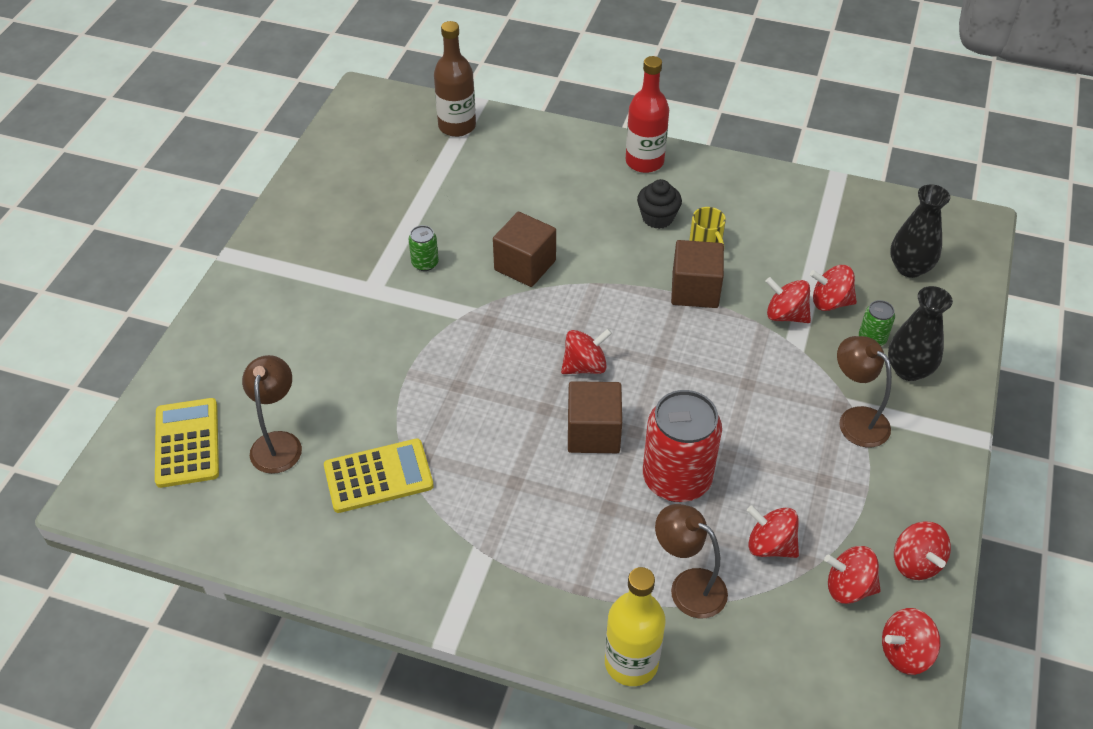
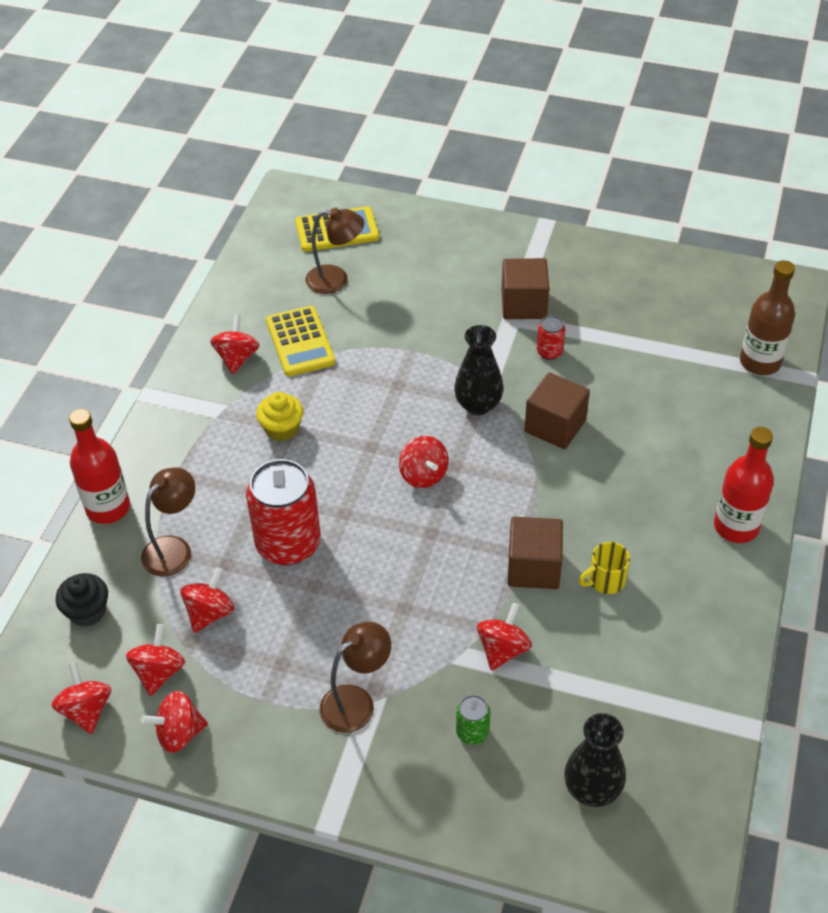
camera: 90 degrees right, 0 degrees up
green can [408,225,439,271] -> red can [537,315,565,360]
brown cube [568,381,622,453] -> brown cube moved to [502,258,549,319]
yellow bottle [605,567,665,686] -> red bottle [69,409,130,524]
black cupcake [637,179,682,229] -> black cupcake moved to [56,573,108,627]
red spinning top [810,265,857,311] -> red spinning top moved to [210,315,260,374]
black vase [888,286,953,381] -> black vase moved to [454,325,503,415]
none -> yellow cupcake [256,392,303,441]

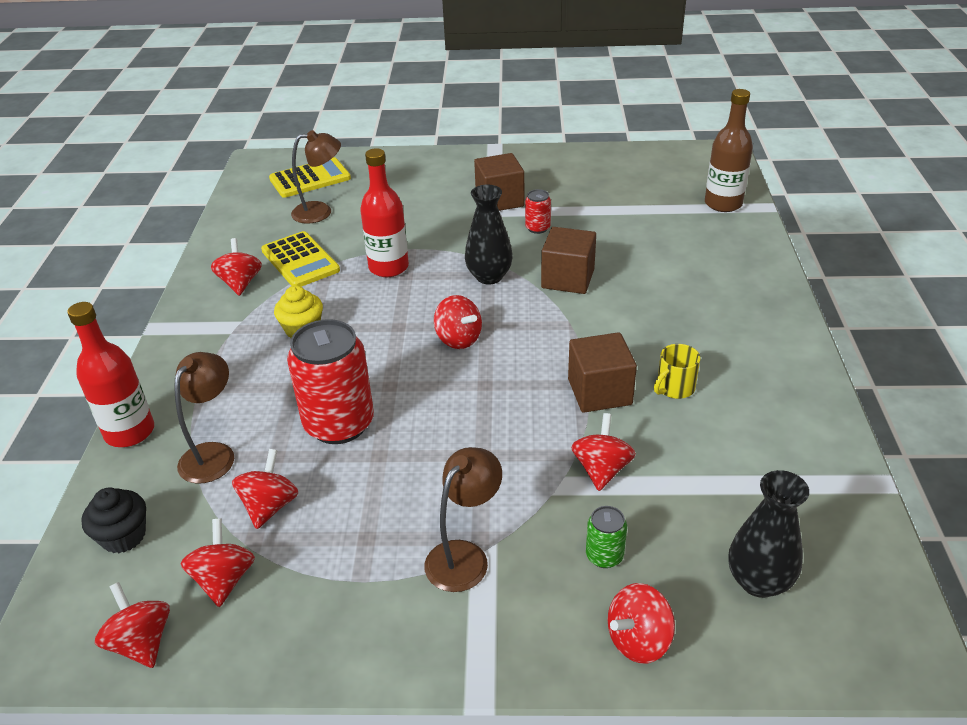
camera: 15 degrees left, 10 degrees down
red spinning top [141,691,208,753] -> red spinning top moved to [608,583,675,663]
red bottle [714,427,774,543] -> red bottle moved to [360,148,409,277]

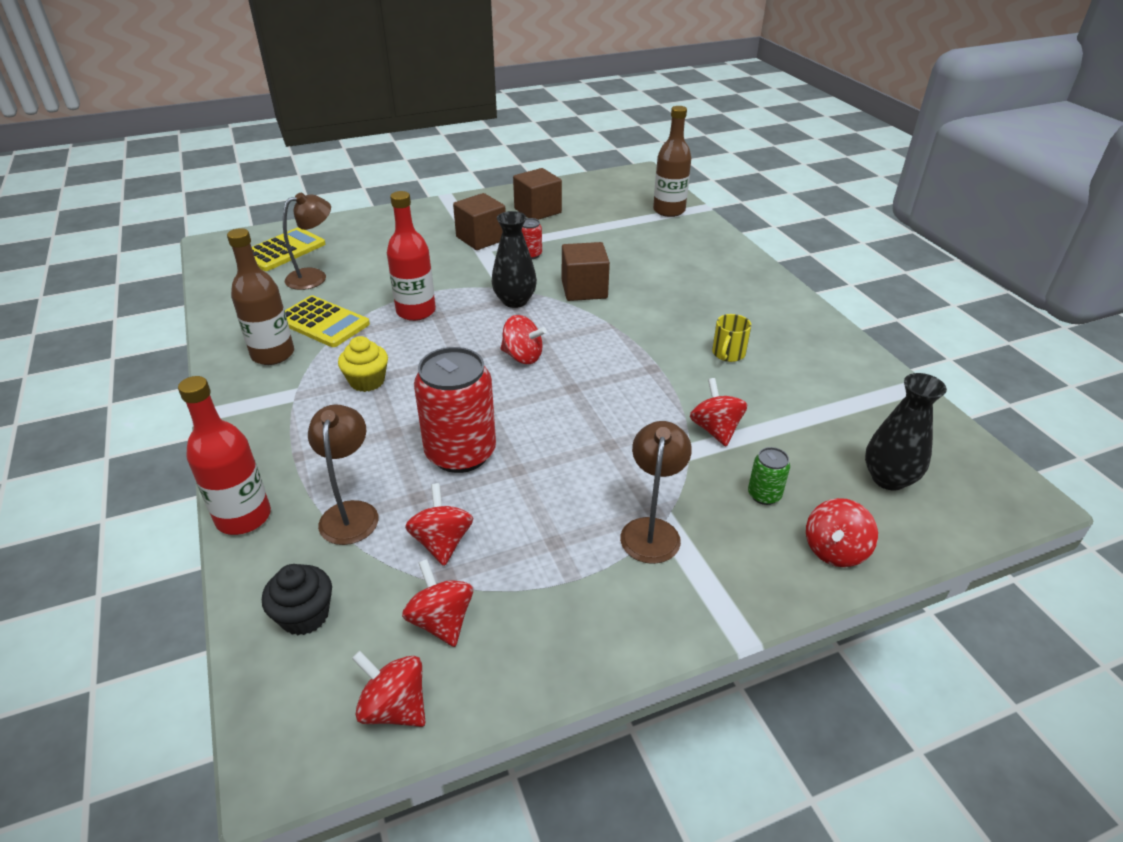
camera: 25 degrees left, 0 degrees up
red spinning top [211,238,262,296] -> brown bottle [227,228,294,365]
brown cube [568,332,637,413] -> brown cube moved to [513,168,562,220]

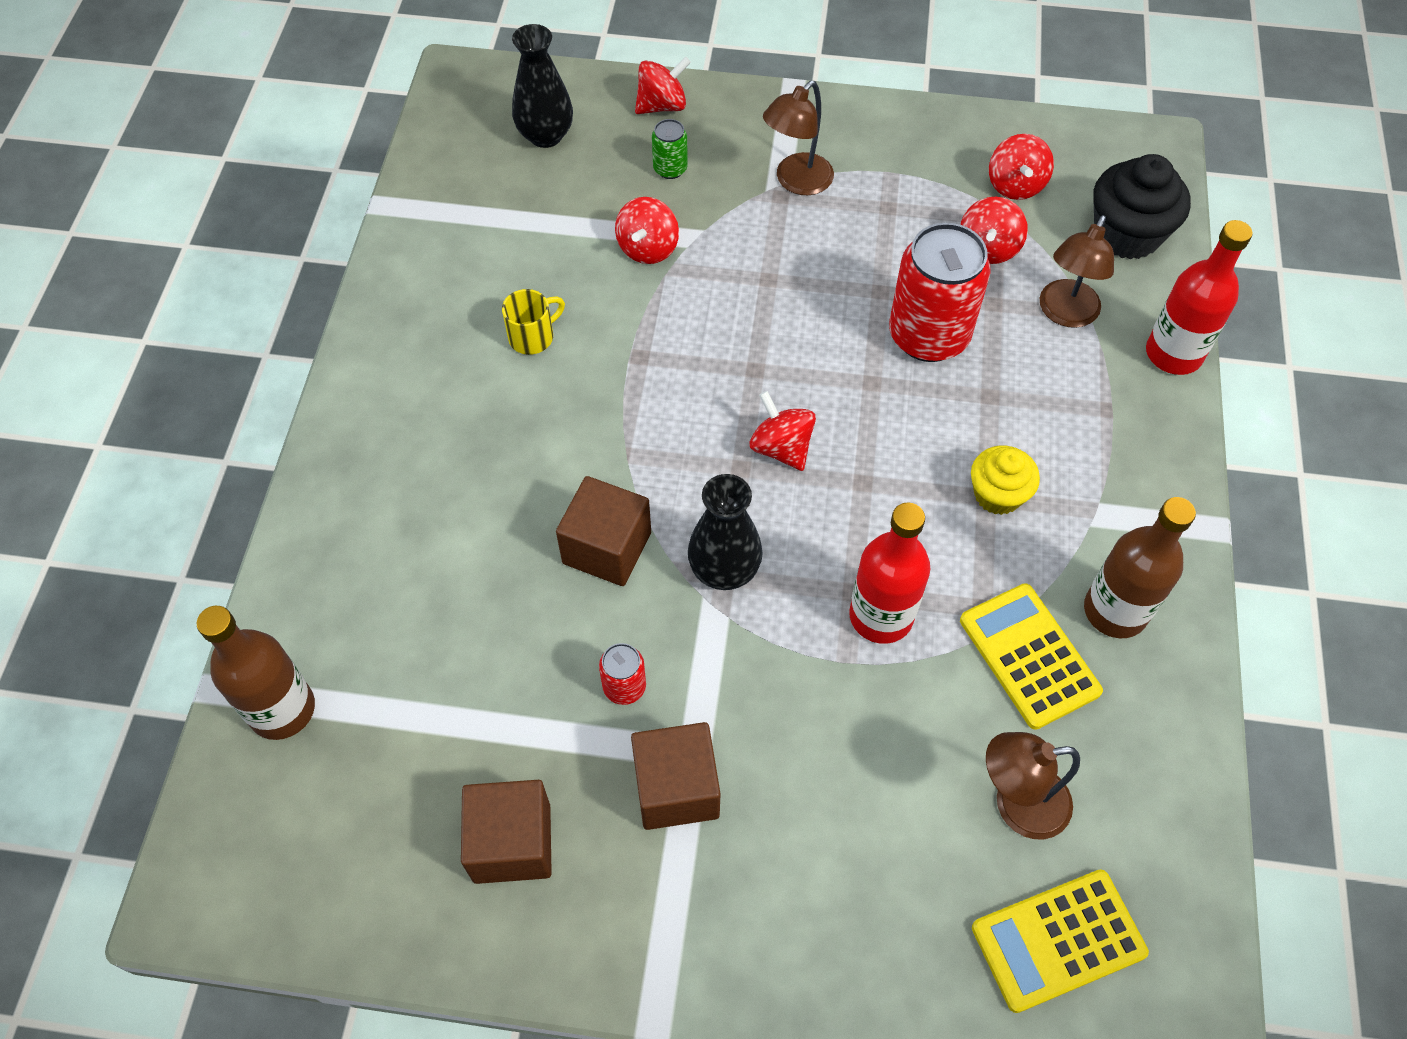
camera: 150 degrees left, 20 degrees up
black cupcake [262,564,332,635] -> black cupcake [1093,154,1191,260], size x1.56
red spinning top [352,651,425,727] -> none

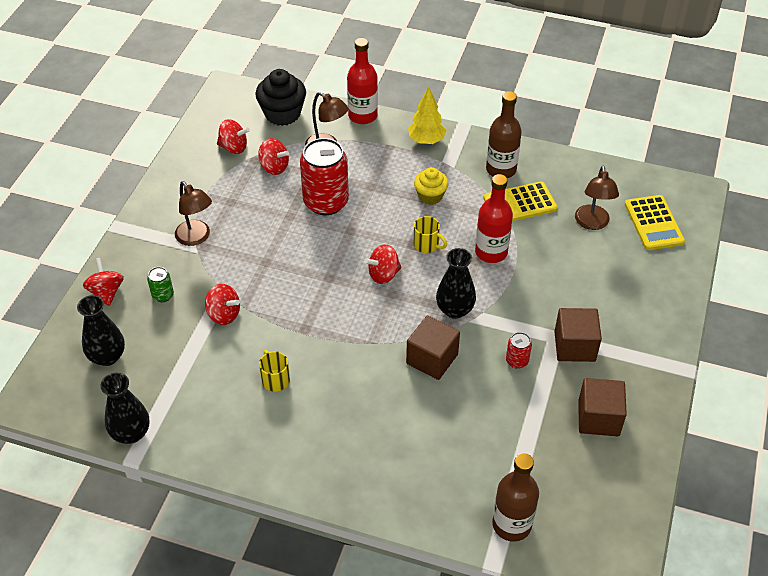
camera: 80 degrees left, 10 degrees down
none -> black vase [100,373,149,444]
none -> yellow tree [408,87,446,144]
none -> yellow mug [413,216,447,253]

